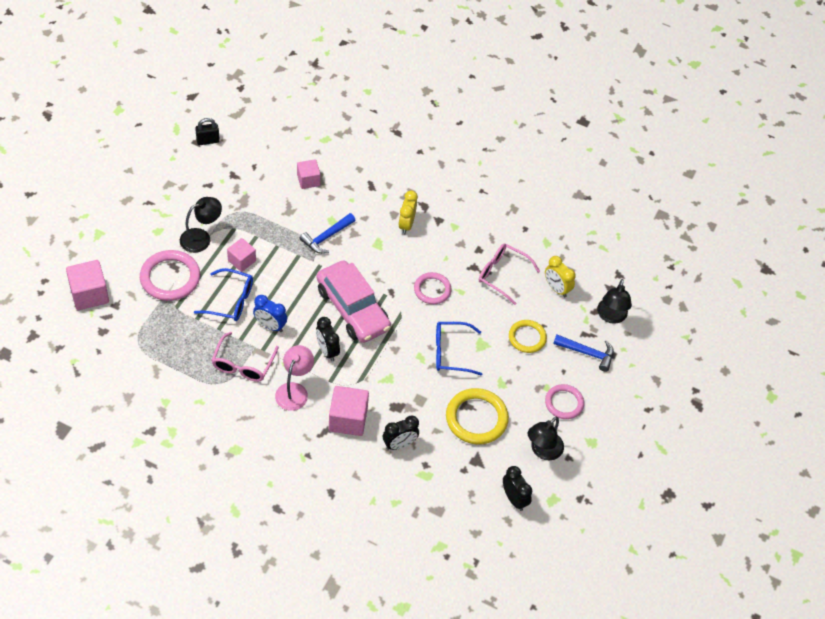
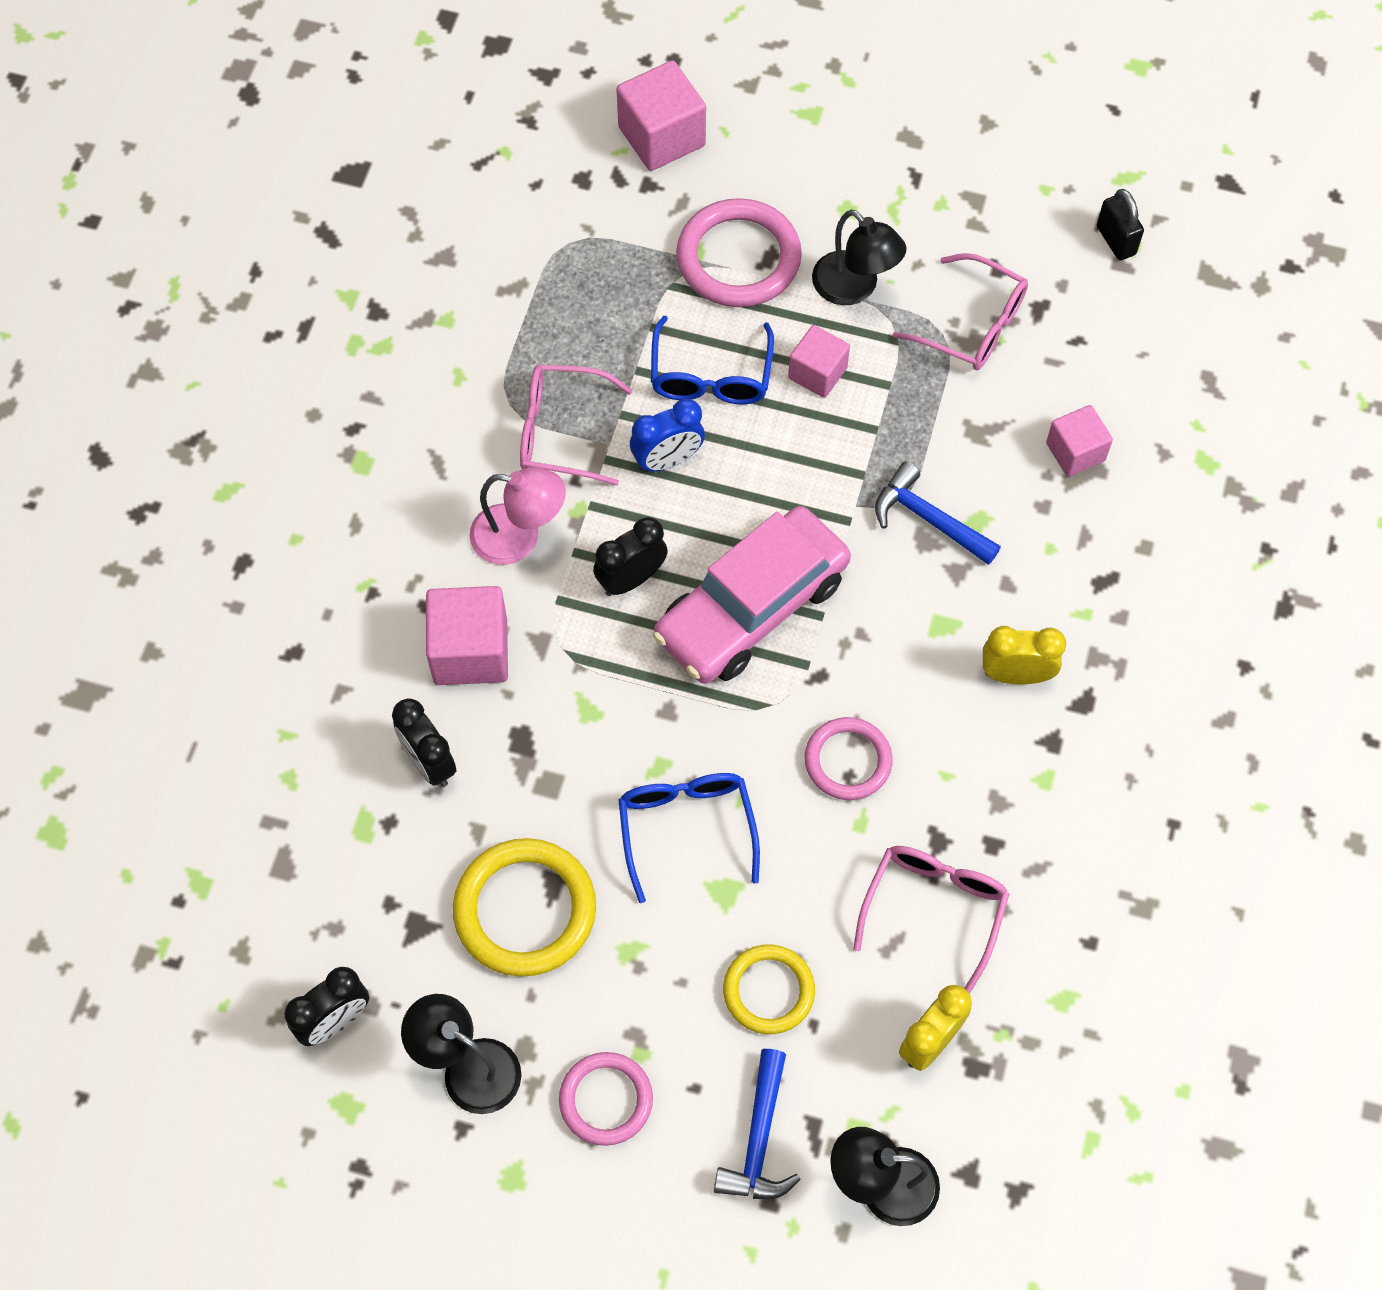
camera: 85 degrees right, 10 degrees up
blue clock [253,295,287,332] -> blue clock turned 135 degrees counterclockwise [630,399,705,472]
none -> pink glasses [893,253,1028,370]

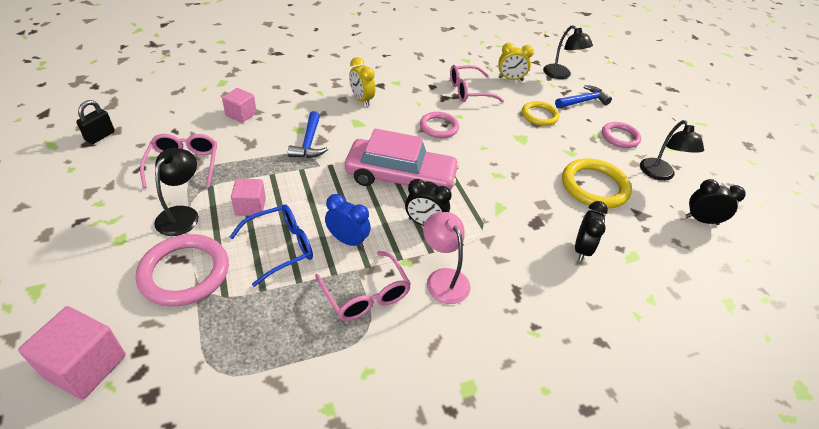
camera: 130 degrees left, 20 degrees down
pink cube [426,586,508,685] -> none
blue glasses [618,773,760,903] -> none

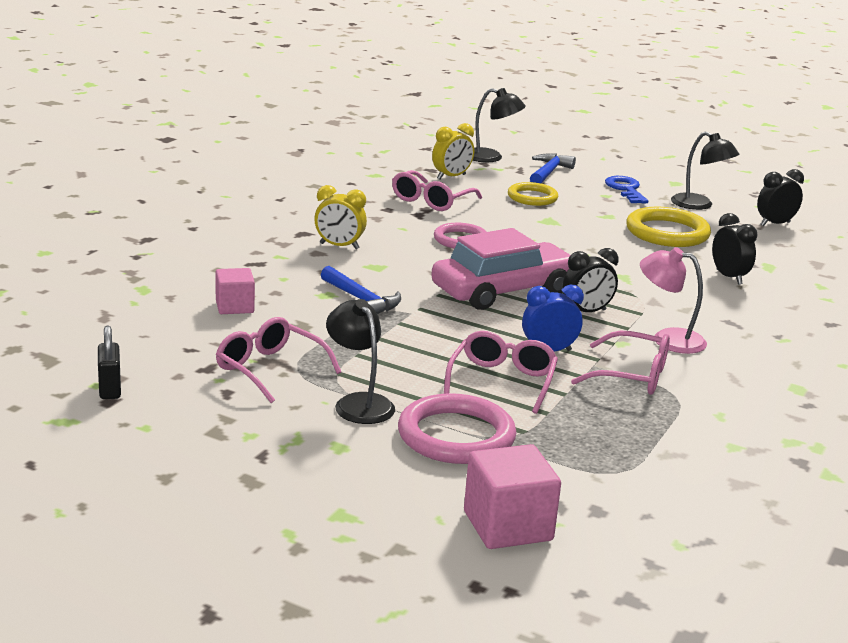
camera: 40 degrees left, 20 degrees down
blue glasses [230,204,313,287] -> pink glasses [444,331,558,414]
pink cube [231,179,266,216] -> none
pink ring [602,122,641,148] -> blue key [605,176,648,204]

